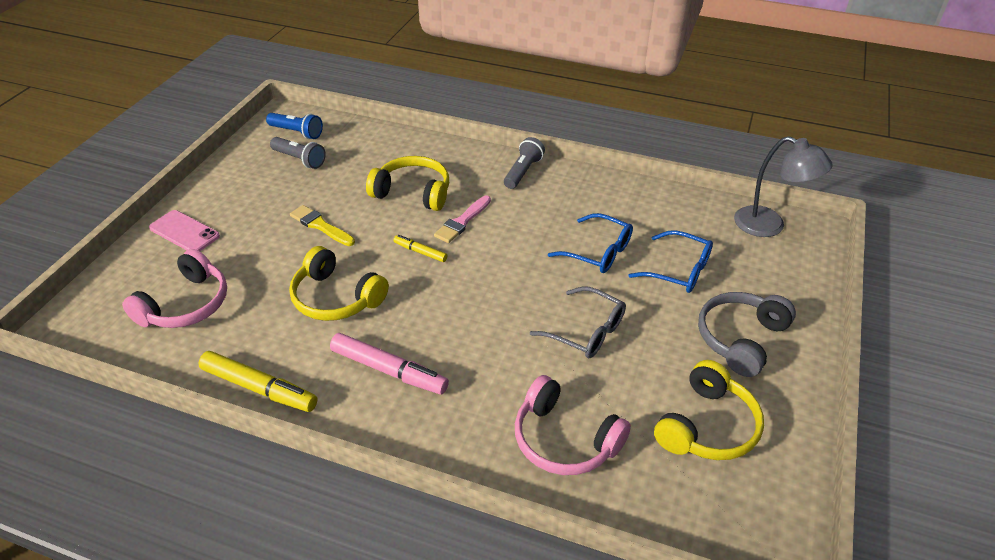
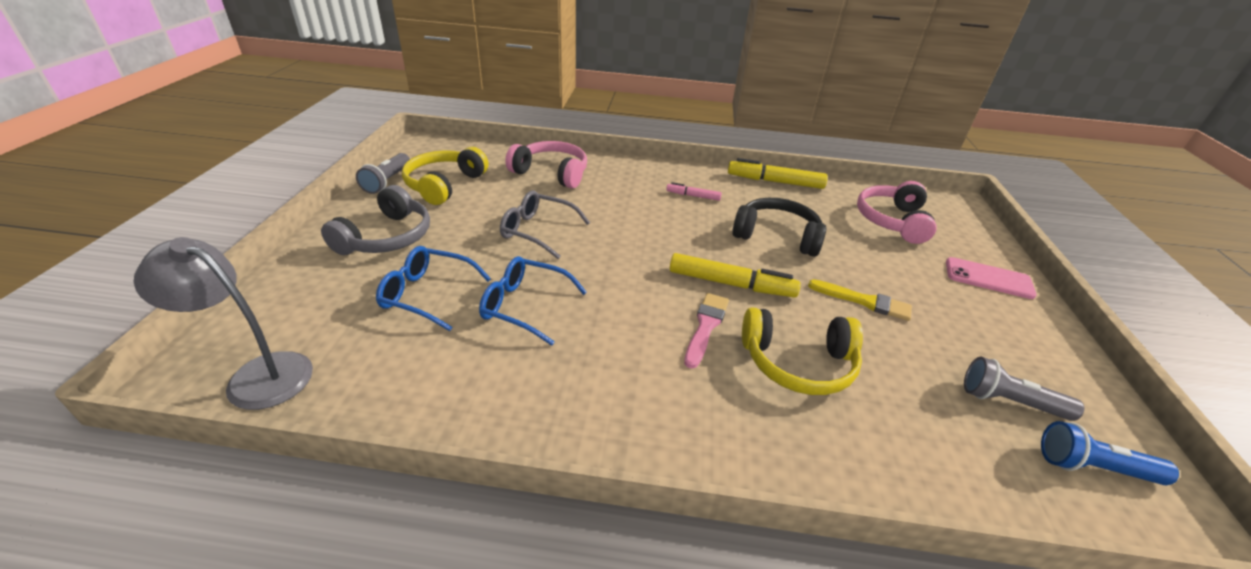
camera: 165 degrees right, 5 degrees down
yellow headphones [289,246,389,321] -> black headphones [732,198,826,257]
pink marker [330,333,449,395] -> pink marker [666,182,722,201], size x0.54
yellow marker [393,235,448,262] -> yellow marker [670,253,801,298], size x1.86
grey flashlight [504,137,545,189] -> grey flashlight moved to [356,153,410,194]

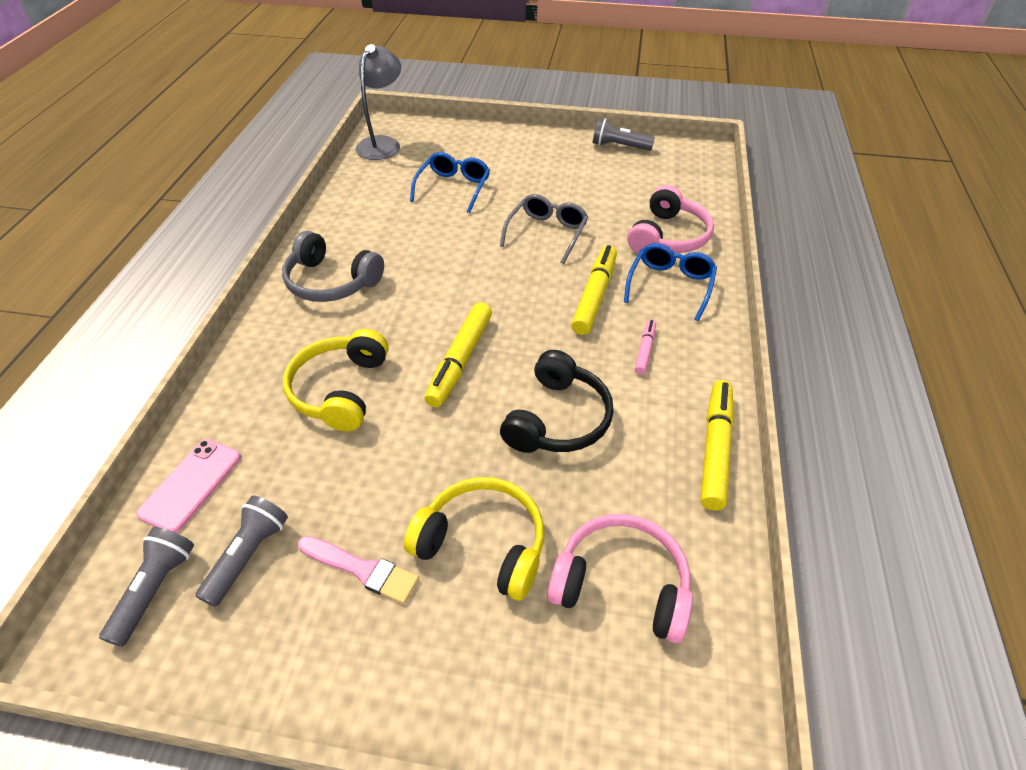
camera: 95 degrees right, 10 degrees up
grey headphones [321,185,430,255] -> grey headphones moved to [282,231,384,302]
yellow headphones [402,147,489,205] -> yellow headphones moved to [404,477,544,601]
blue glasses [479,256,587,346] -> blue glasses moved to [624,243,717,321]
pink brush [684,293,729,369] -> pink brush moved to [298,536,419,604]
yellow brush [808,279,912,321] -> none
pink phone [946,257,1037,299] -> pink phone moved to [136,439,241,533]
blue flashlight [1041,421,1179,485] -> grey flashlight [99,527,194,647]
none -> yellow marker [571,245,617,335]

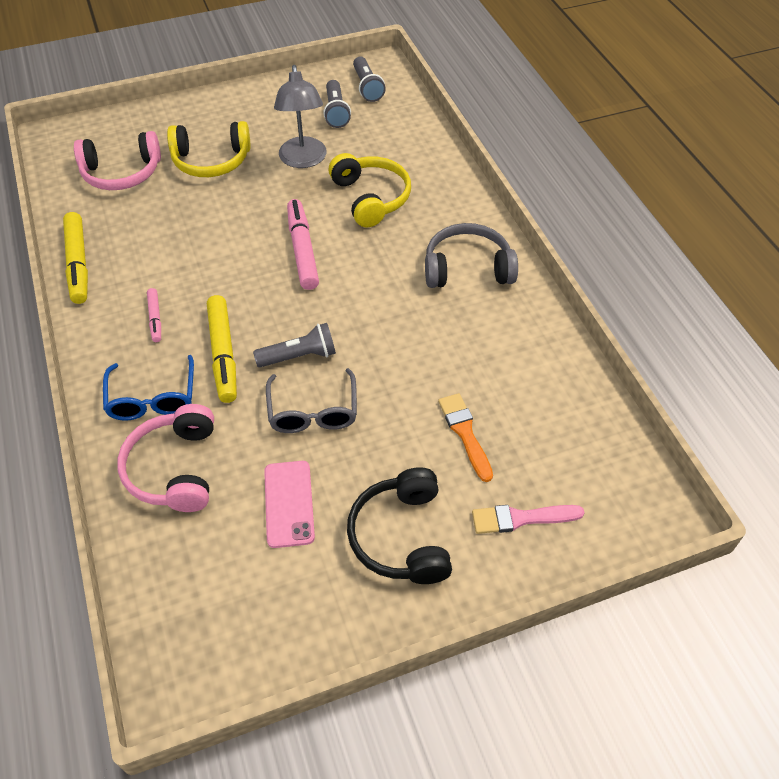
camera: 150 degrees right, 5 degrees up
pink phone [136,439,241,533] -> pink phone moved to [264,461,315,548]
pink brush [298,536,419,604] -> pink brush moved to [472,505,585,534]
grey lamp [356,44,401,160] -> grey lamp moved to [274,65,327,168]
blue glasses [410,152,490,213] -> orange brush [438,393,493,482]
yellow marker [425,302,492,408] -> pink marker [287,199,319,290]
black headphones [500,350,614,453] -> black headphones moved to [347,467,452,584]
grey flashlight [593,118,655,151] -> grey flashlight moved to [253,323,336,367]

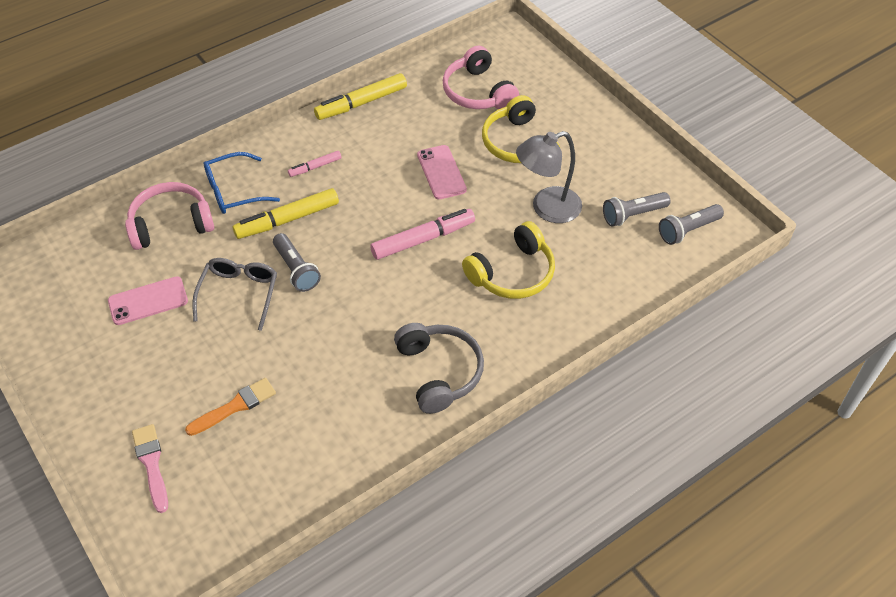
camera: 75 degrees right, 0 degrees up
grey glasses [266,368,357,433] -> grey glasses turned 120 degrees clockwise [192,258,277,331]
black headphones [347,467,452,584] -> none
none -> pink phone [417,145,467,199]

